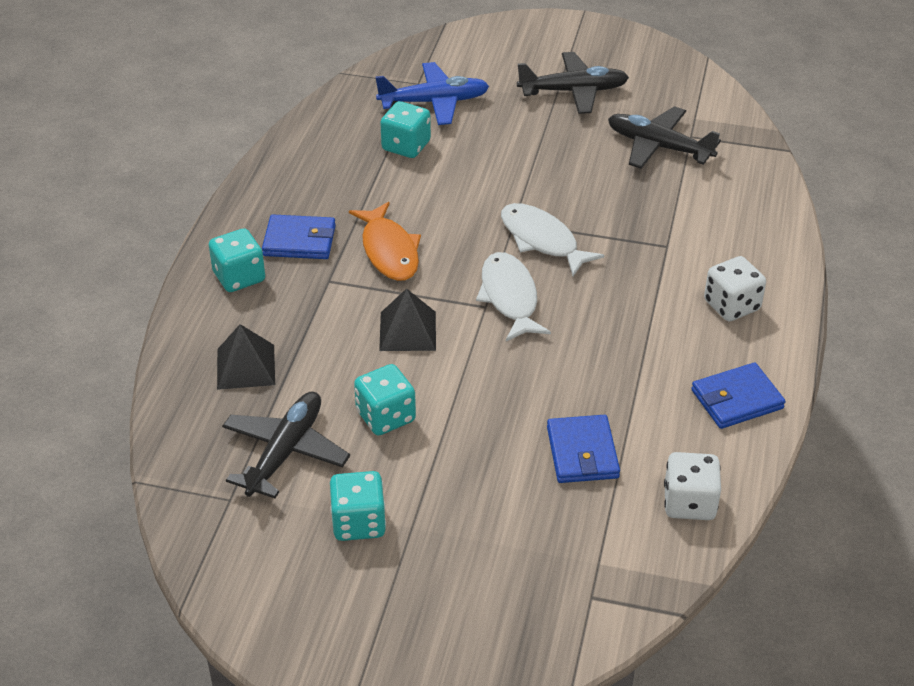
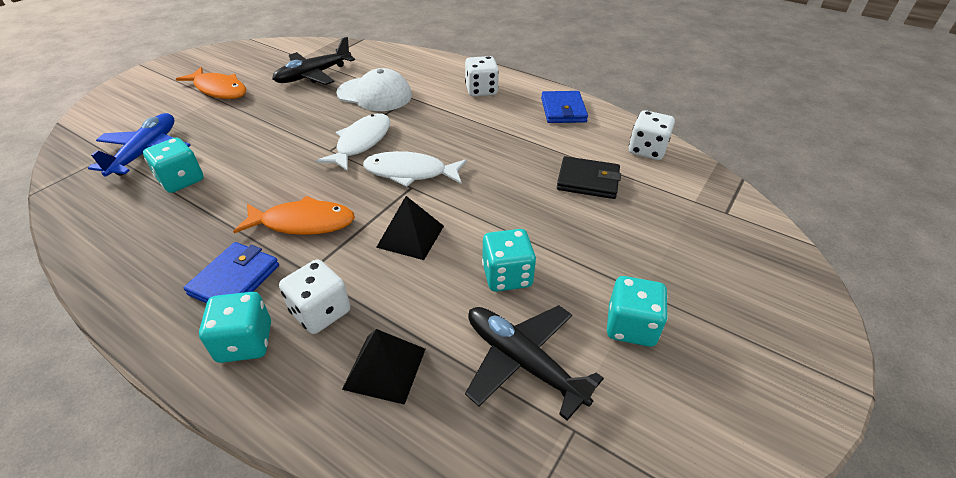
camera: 70 degrees left, 0 degrees up
white fish [501,203,604,276] -> white fish turned 135 degrees clockwise [316,113,390,171]
black plane [517,52,629,114] -> orange fish [176,67,246,99]
blue wallet [547,415,620,483] -> black wallet [557,156,621,199]
none -> white dice [279,259,350,334]
none -> white cap [336,68,412,111]

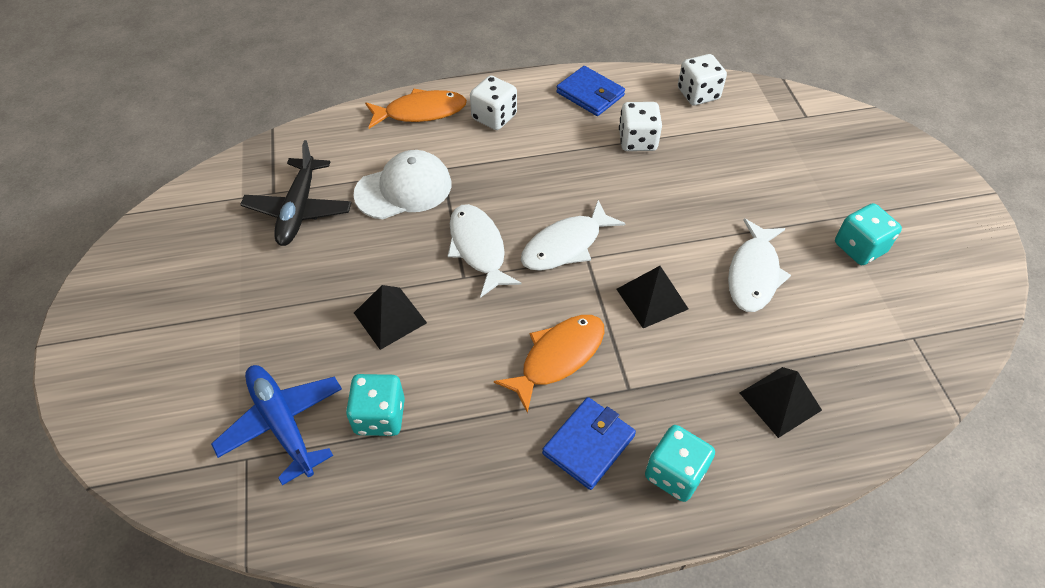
camera: 45 degrees left, 10 degrees up
orange fish [176,67,246,99] -> orange fish moved to [365,88,467,129]
blue wallet [184,242,279,303] -> blue wallet turned 60 degrees clockwise [542,397,636,490]
white dice [279,259,350,334] -> white dice moved to [619,102,662,151]
black plane [465,305,604,421] -> none
turquoise dice [482,229,536,292] -> white fish [728,218,791,312]
black wallet [557,156,621,199] -> none
none -> black pyramid [354,285,427,350]

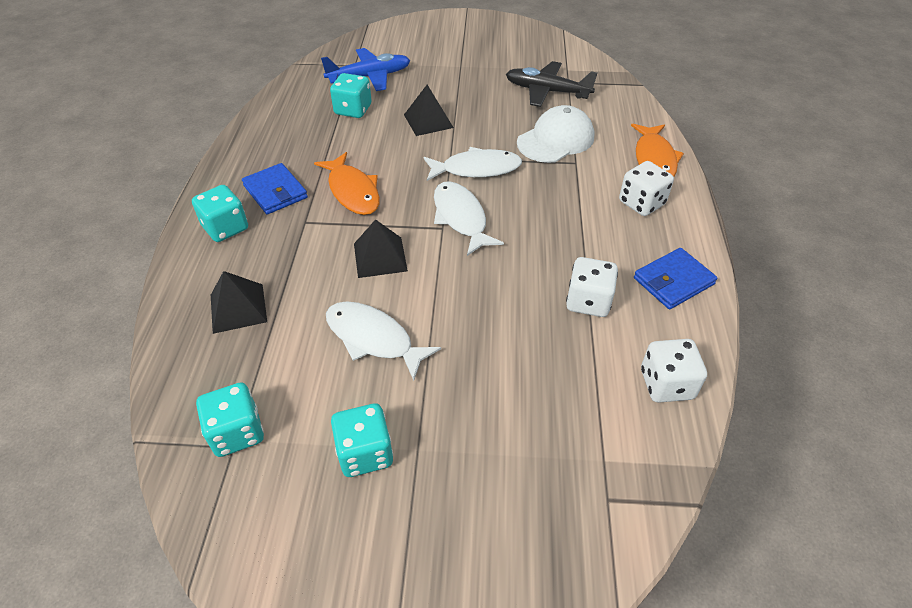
camera: 105 degrees right, 5 degrees down
white cap [353,150,451,219] -> white cap turned 120 degrees counterclockwise [517,105,594,163]
none -> turquoise dice [196,382,264,457]

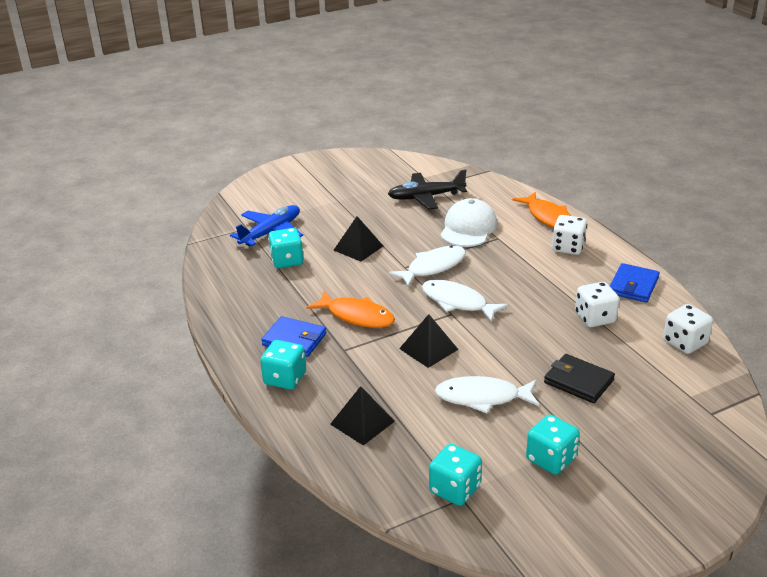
camera: 30 degrees left, 15 degrees down
none -> black wallet [544,354,615,403]

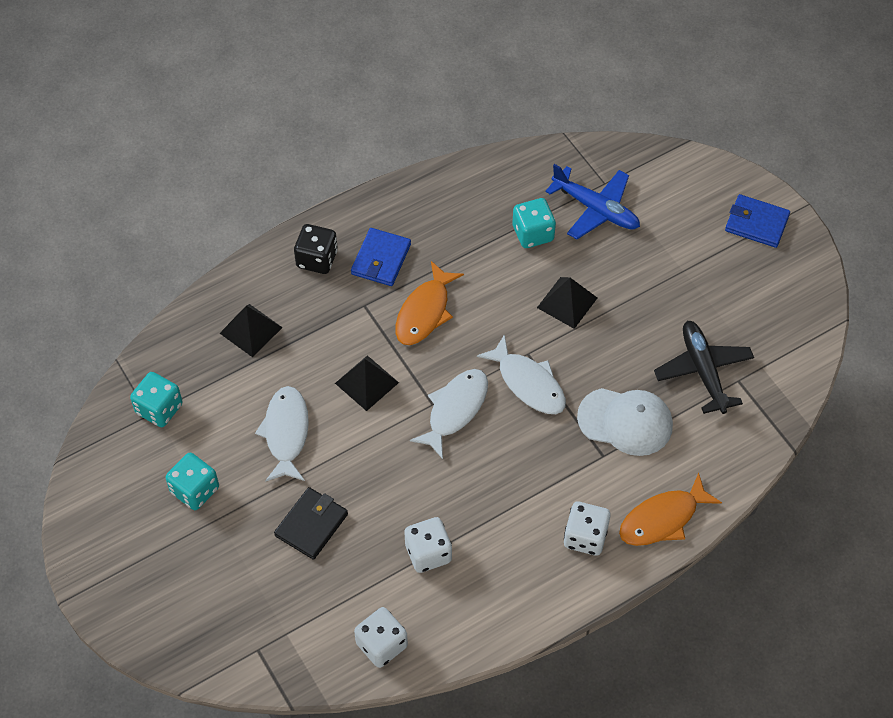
camera: 85 degrees right, 25 degrees up
turquoise dice [260,340,306,390] -> black dice [294,224,338,274]
blue wallet [610,263,660,303] -> blue wallet moved to [725,194,790,248]

